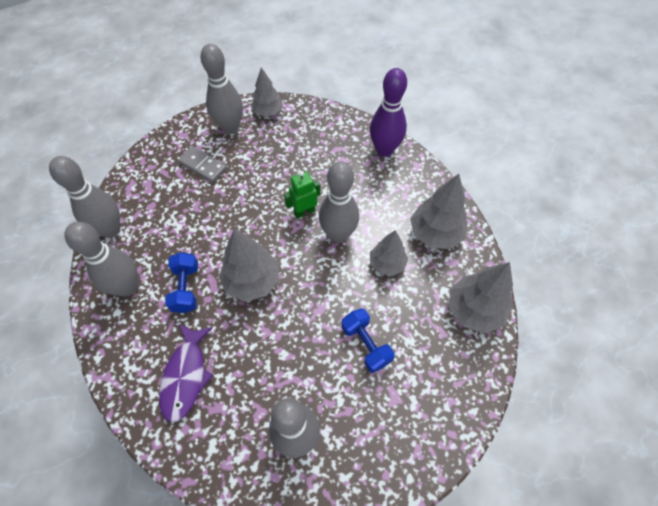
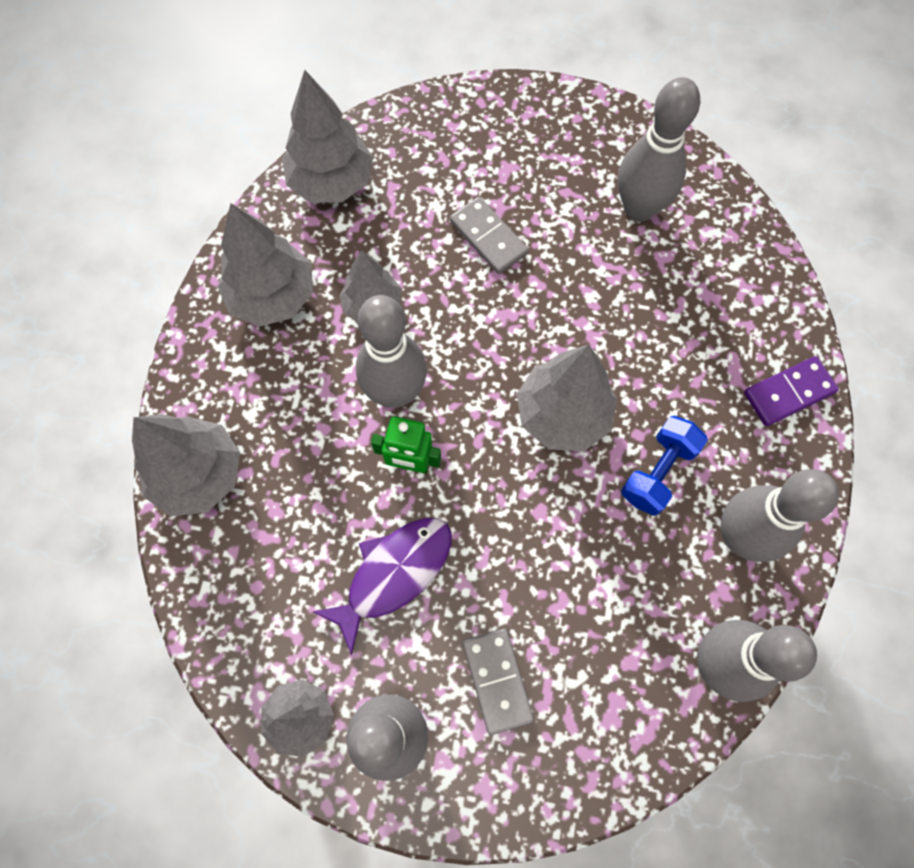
camera: 140 degrees left, 10 degrees up
purple fish [159,324,213,423] -> purple fish moved to [313,518,452,655]
blue dumbbell [341,308,395,373] -> grey domino [450,197,529,274]
purple bowling pin [370,68,407,157] -> grey tree [132,414,240,516]
none -> purple domino [744,356,839,426]

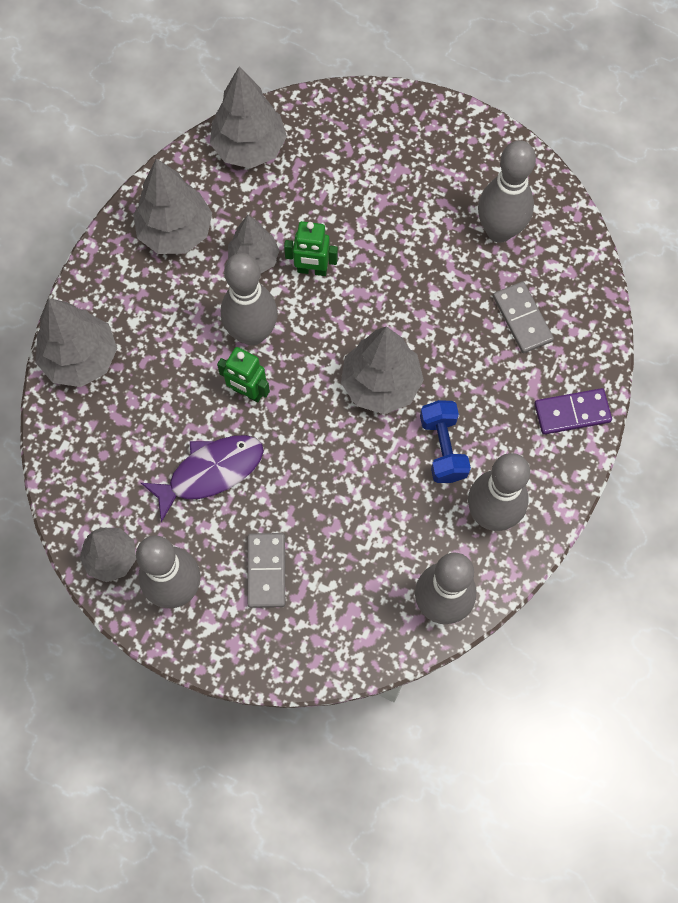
camera: 15 degrees right, 0 degrees up
grey domino [450,197,529,274] -> grey domino moved to [493,282,554,353]
blue dumbbell [621,416,708,516] -> blue dumbbell turned 60 degrees counterclockwise [420,400,471,483]
none -> green robot [284,221,338,276]

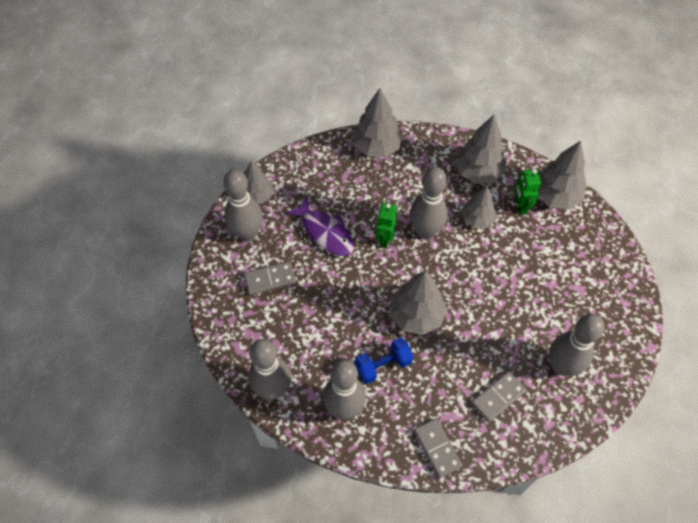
camera: 75 degrees right, 10 degrees down
green robot [284,221,338,276] -> green robot moved to [514,169,541,214]
purple domino [534,388,612,435] -> grey domino [414,418,463,478]

